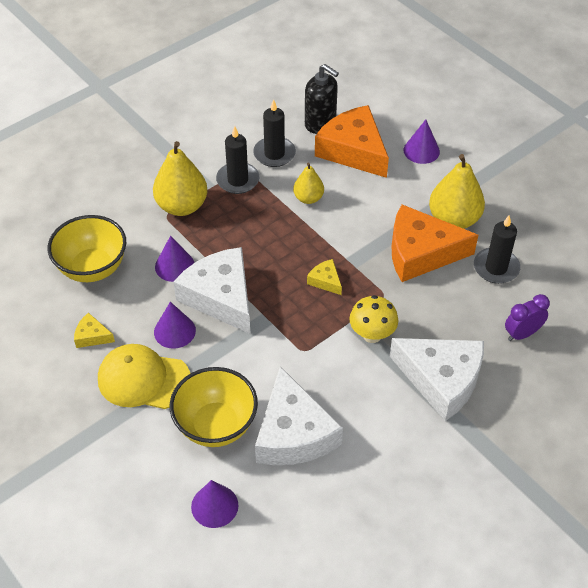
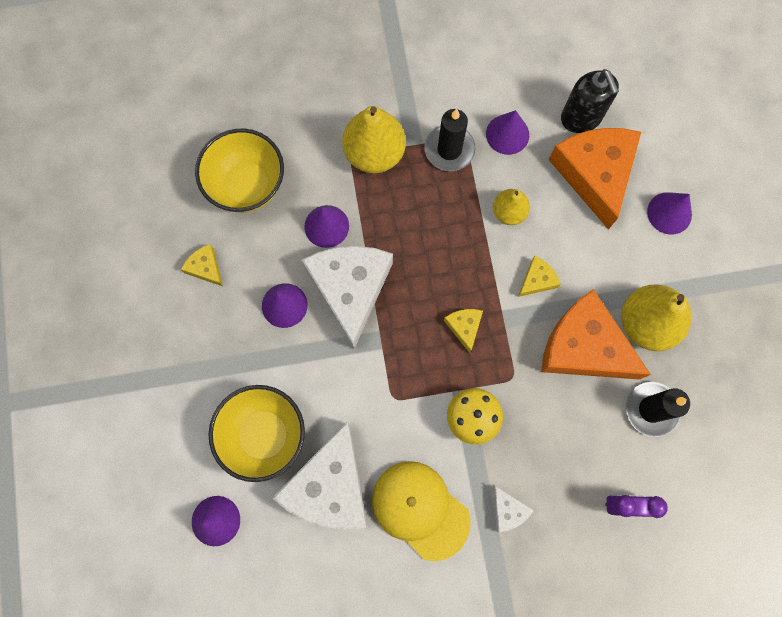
camera: 30 degrees right, 25 degrees up
yellow cap [98,344,190,409] -> yellow cap moved to [372,461,471,561]
black candle [253,99,296,167] -> purple cone [486,110,529,155]
white cheese [390,338,484,421] -> white cheese [493,486,534,532], size x0.43
none -> yellow cheese [518,256,561,297]

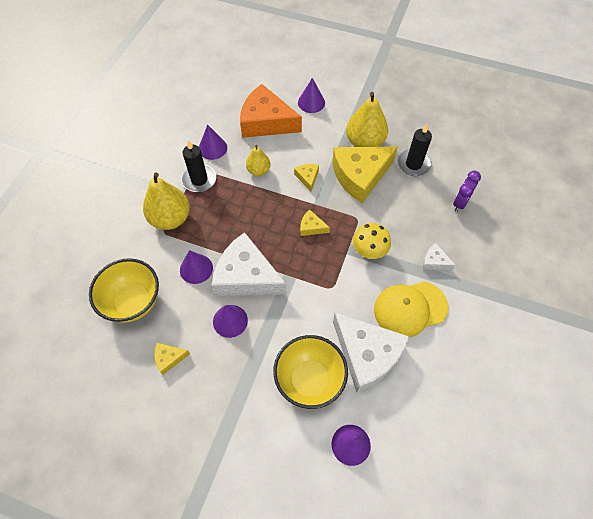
camera: 60 degrees left, 15 degrees down
white cheese [493,486,534,532] -> white cheese turned 150 degrees counterclockwise [423,243,456,270]
orange cheese [541,289,651,379] -> yellow cheese [332,146,398,203]
black soap dispenser [561,69,619,133] -> none

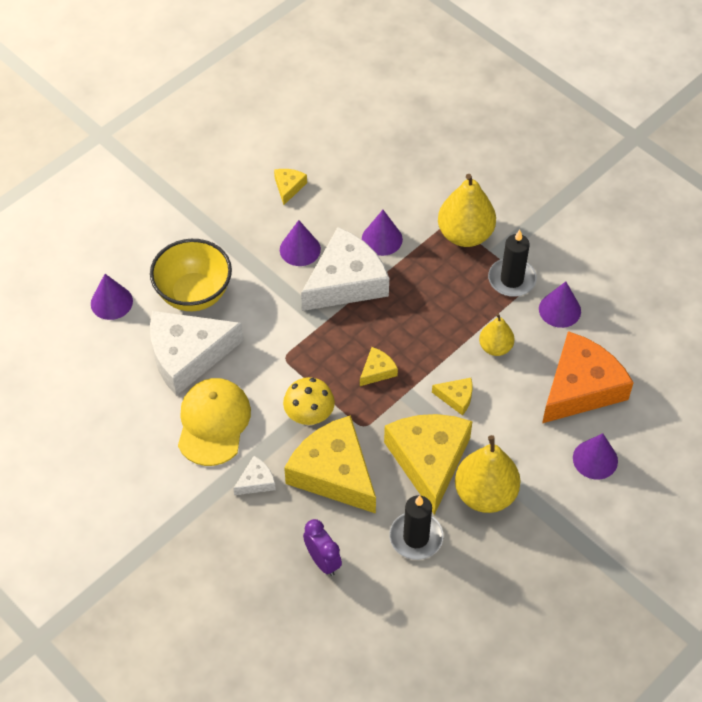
camera: 115 degrees right, 5 degrees down
yellow bowl [89,258,159,323] -> none
none -> yellow cheese [284,415,376,514]

